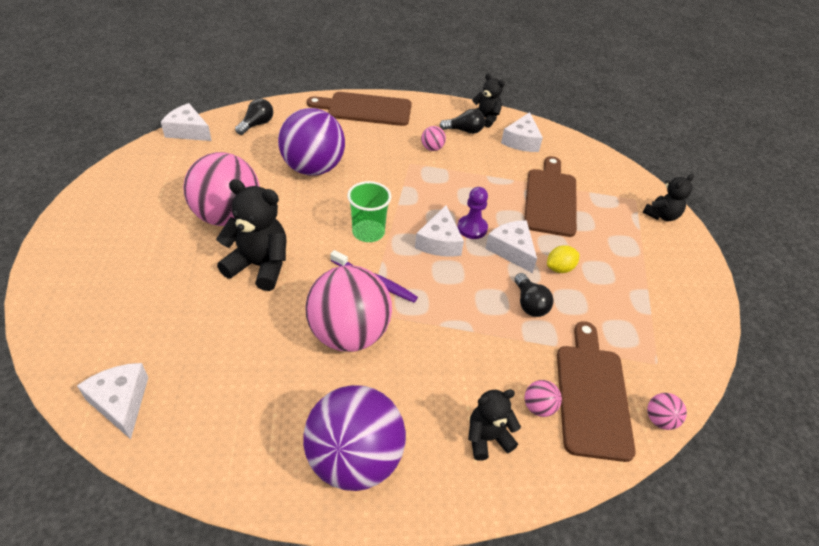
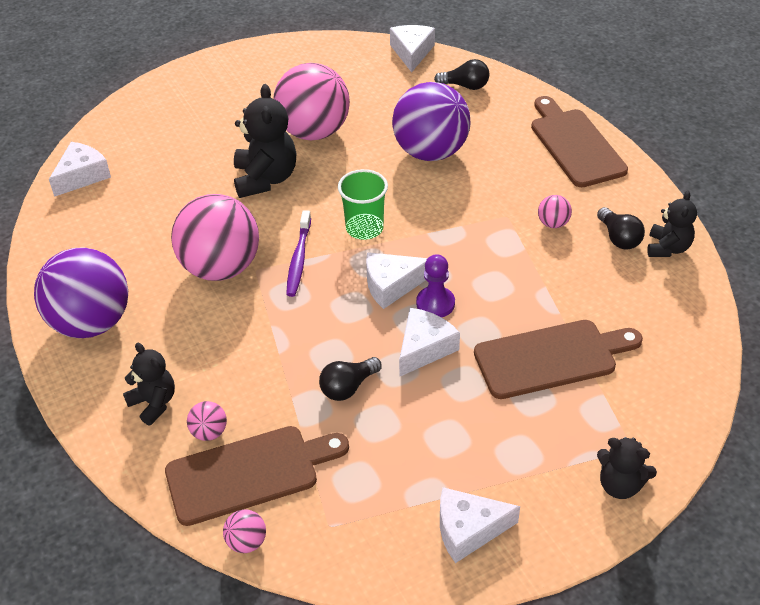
camera: 70 degrees right, 0 degrees up
white cheese [501,112,543,152] -> white cheese moved to [440,487,520,563]
yellow lemon [547,245,580,273] -> none

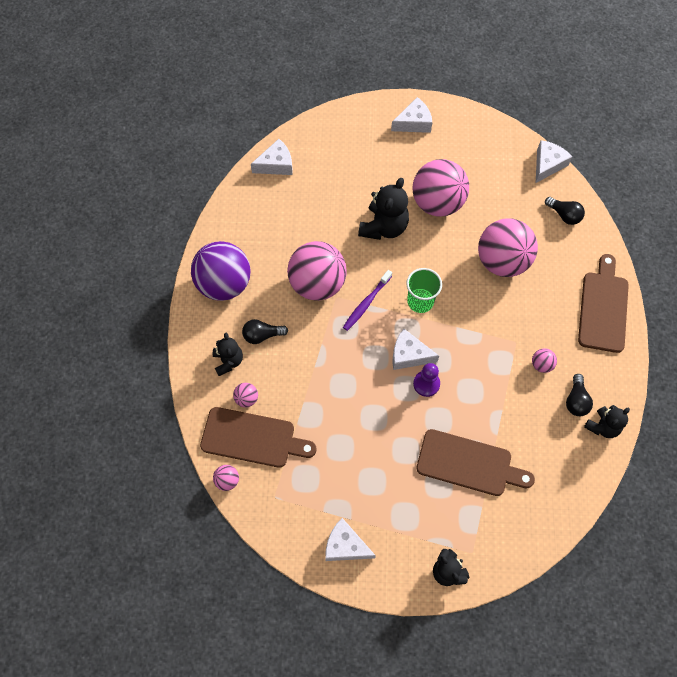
camera: 30 degrees right, 20 degrees up
black light bulb [319,357,382,401] -> black light bulb moved to [242,319,288,344]
purple ball [392,82,471,161] -> pink ball [478,218,538,277]
white cheese [399,308,460,377] -> white cheese moved to [391,97,432,133]

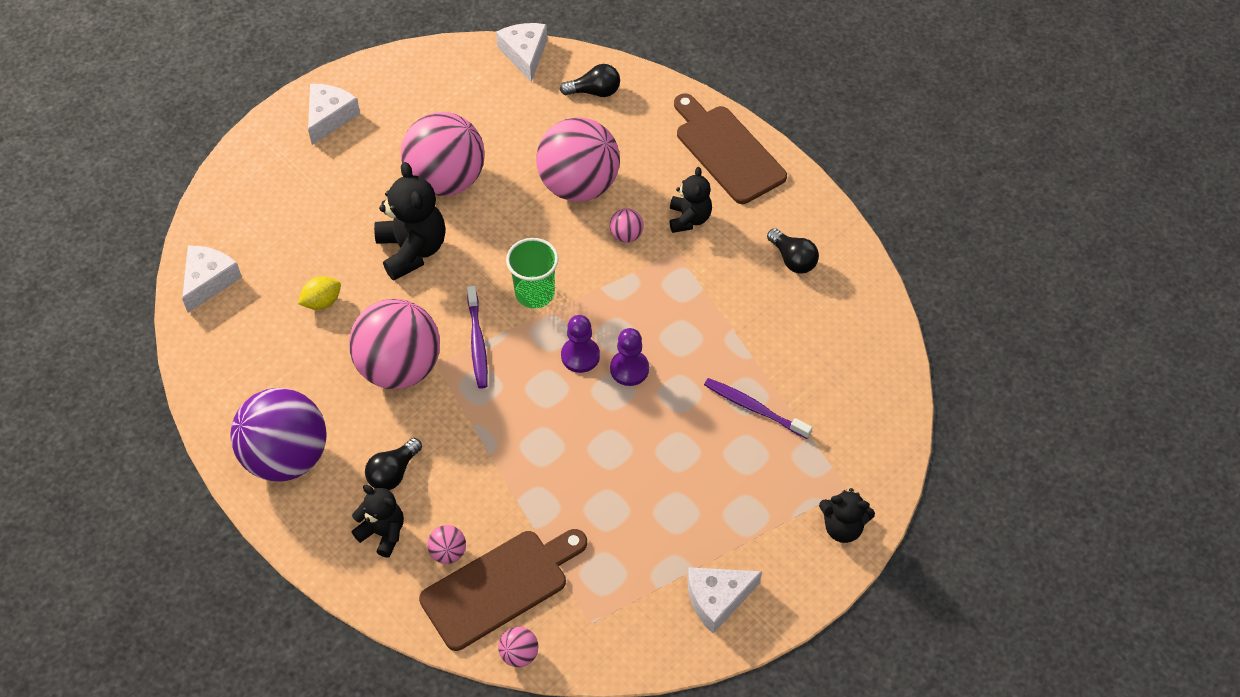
camera: 45 degrees left, 10 degrees down
white cheese [392,329,439,370] -> purple pawn [561,315,600,373]
brown cutting board [416,429,535,496] -> purple toothbrush [704,378,812,439]
pink ball [532,348,557,373] -> pink ball moved to [610,208,644,243]
black teddy bear [584,405,630,438] -> black teddy bear moved to [670,167,712,233]
none -> yellow lemon [298,276,341,310]

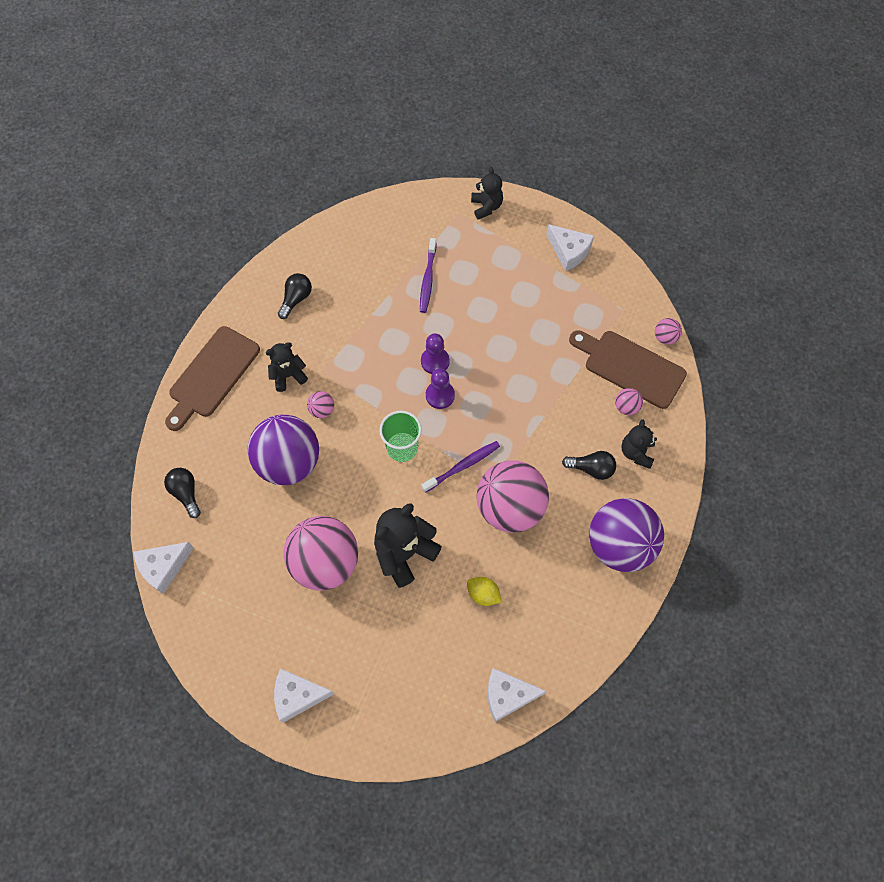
camera: 115 degrees left, 10 degrees up
pink ball [536,117,620,202] -> purple ball [247,414,319,485]

